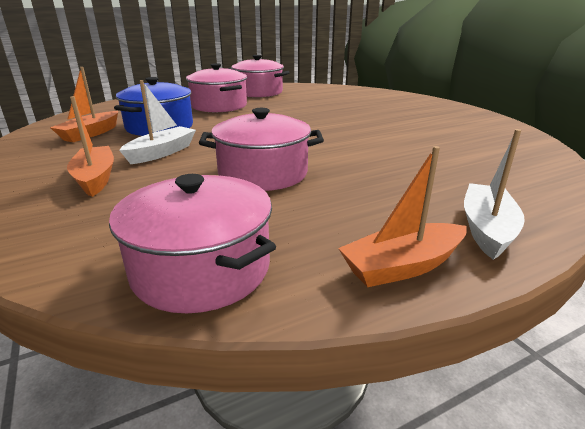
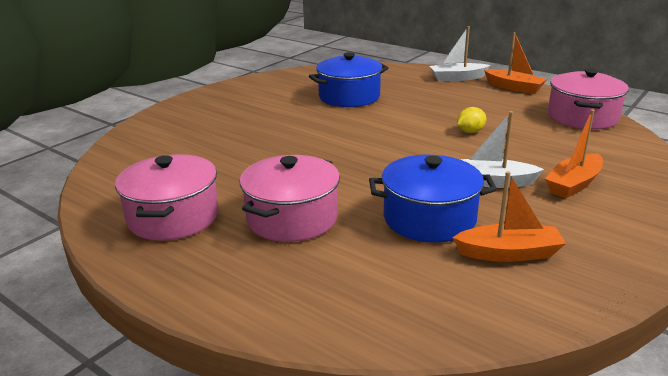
camera: 115 degrees left, 0 degrees up
pink pot [199,108,324,191] -> yellow lemon [457,107,486,133]
none -> blue pot [309,52,389,107]

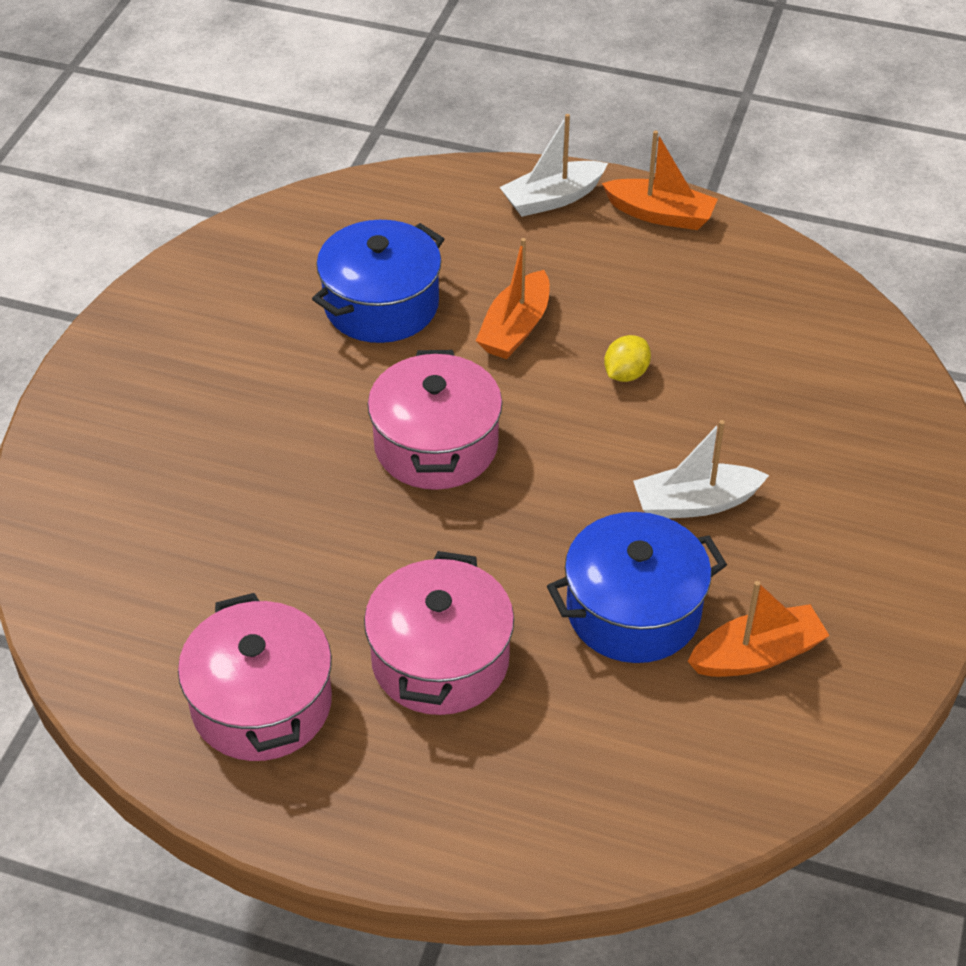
camera: 20 degrees left, 20 degrees up
orange boat [545,110,603,198] -> orange boat moved to [476,238,550,359]
pink pot [548,69,629,129] -> pink pot moved to [368,350,502,490]

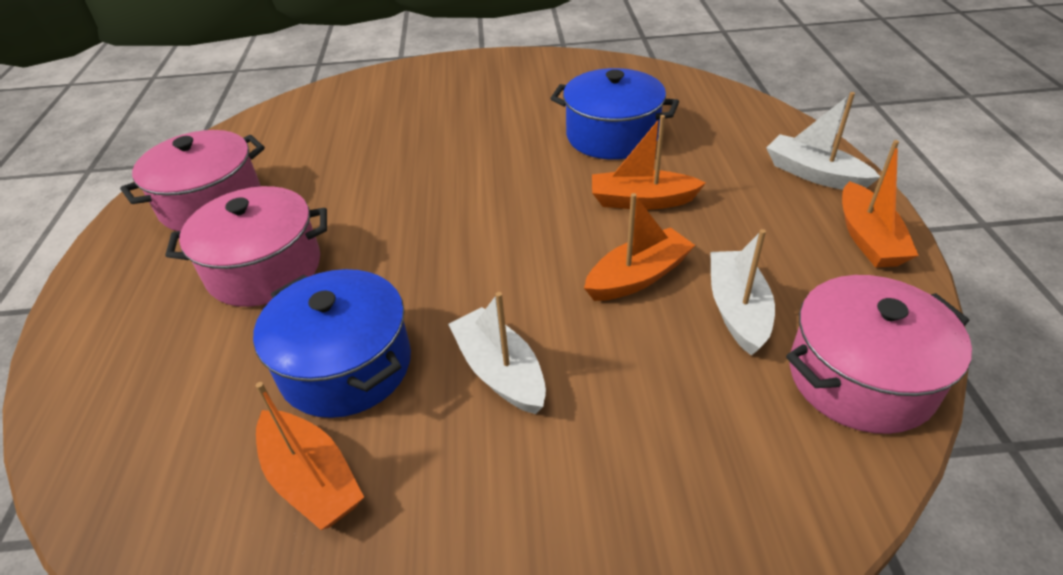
camera: 70 degrees right, 5 degrees down
pink pot [368,350,502,490] -> pink pot moved to [786,275,972,434]
yellow lemon [604,335,651,382] -> orange boat [584,193,695,301]
none -> white boat [710,229,775,356]

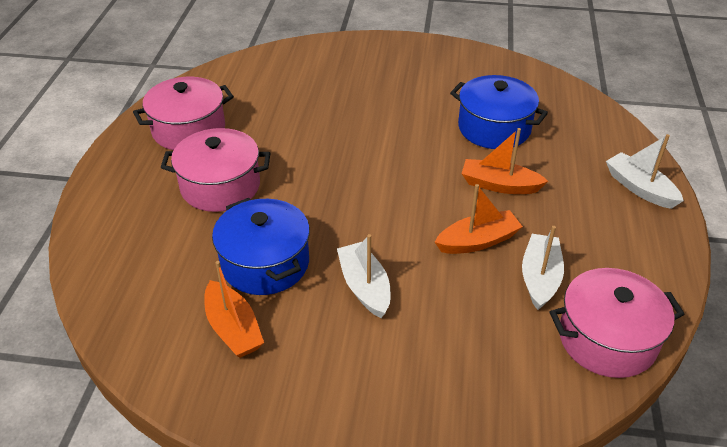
camera: 10 degrees right, 0 degrees up
orange boat [842,140,919,268] -> none

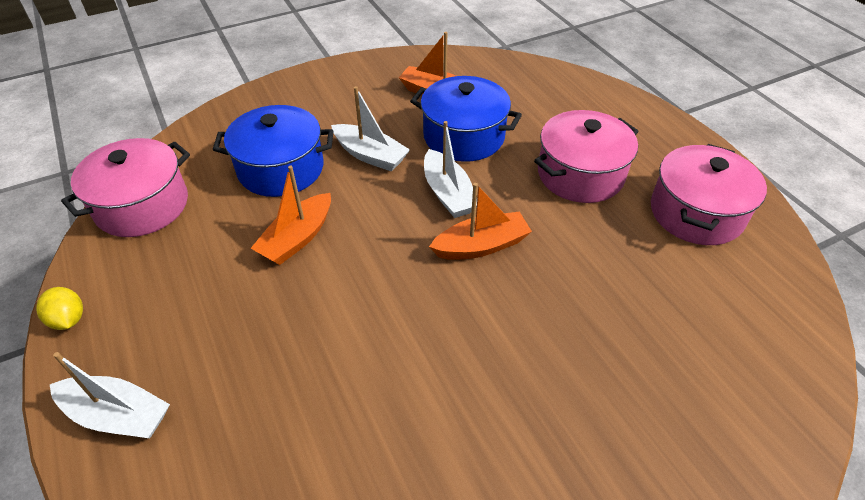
camera: 145 degrees right, 5 degrees up
blue pot [450,75,548,149] -> blue pot moved to [213,105,333,197]
orange boat [462,128,548,194] -> orange boat moved to [429,183,532,260]
white boat [522,226,564,310] -> white boat moved to [424,121,477,218]
none -> yellow lemon [36,287,83,330]

